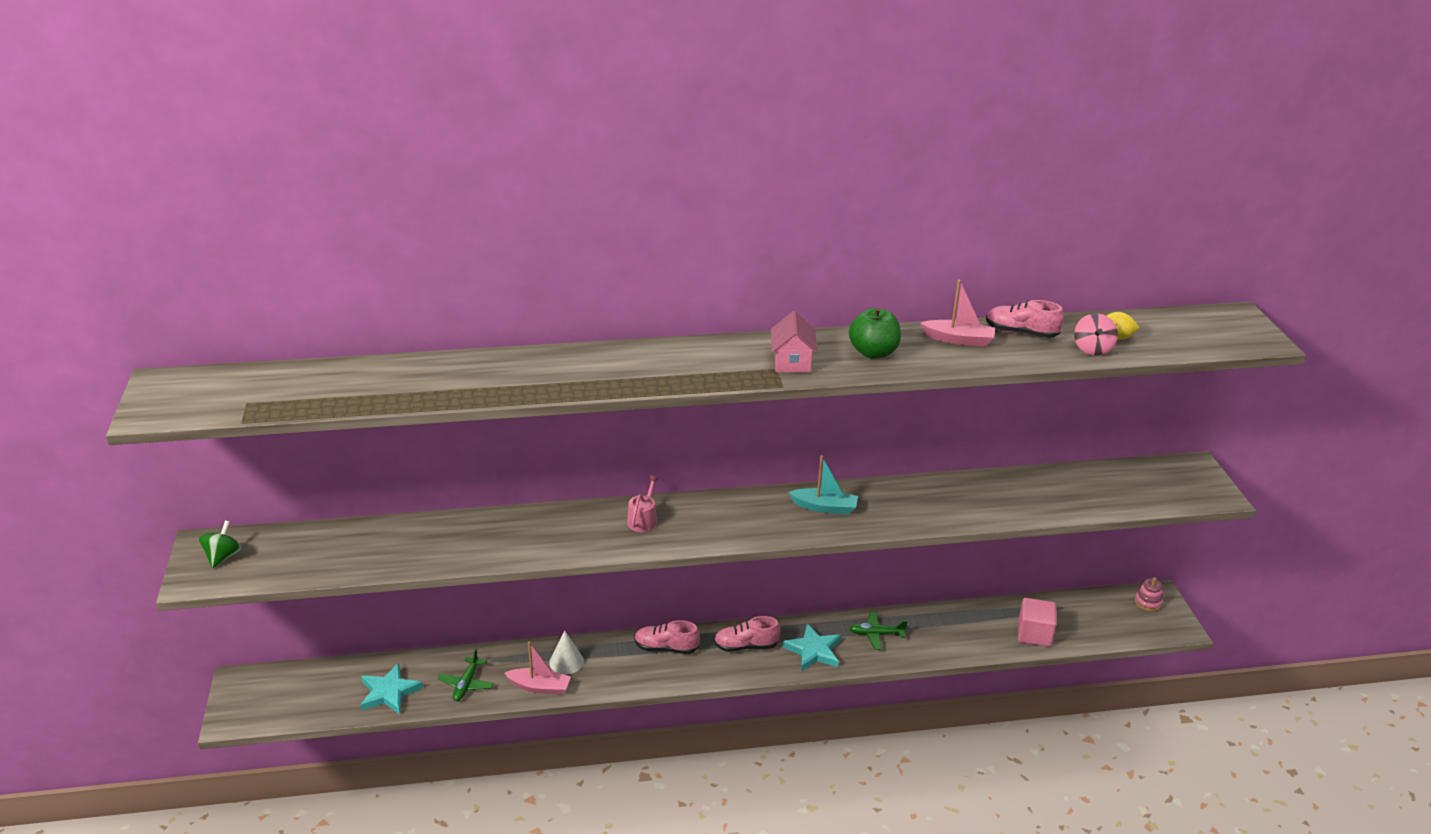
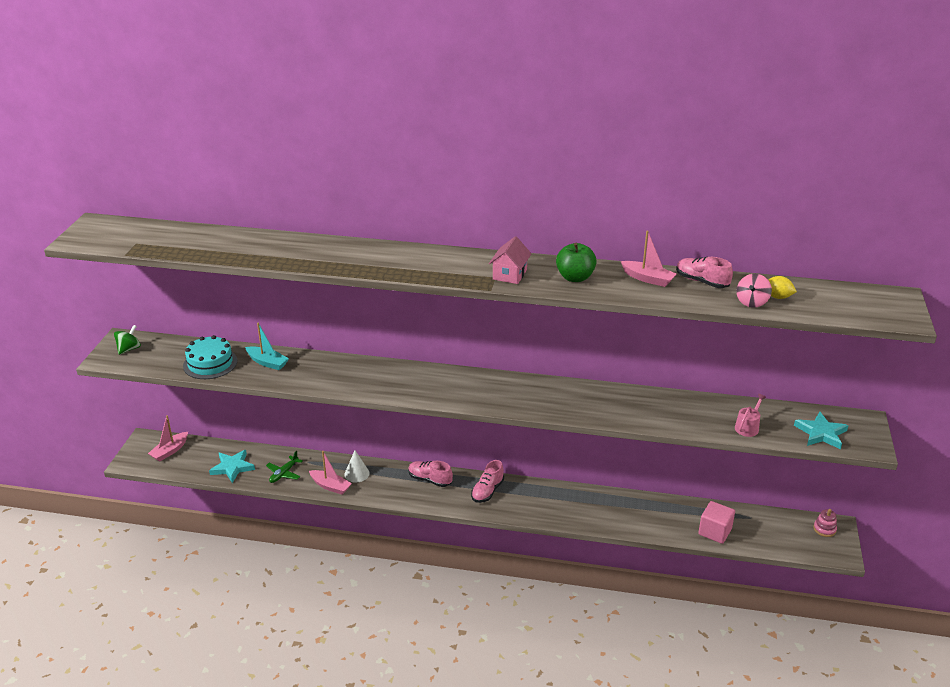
camera: 20 degrees right, 0 degrees up
pink watering can [627,475,659,532] -> pink watering can moved to [735,394,766,437]
pink shoe [714,616,780,652] -> pink shoe turned 75 degrees counterclockwise [471,460,504,503]
turquoise star [782,624,841,671] -> turquoise star moved to [794,412,849,449]
turquoise boat [788,455,858,514] -> turquoise boat moved to [245,323,289,370]
green plane [849,611,907,650] -> none
none -> pink boat [148,415,188,461]
none -> turquoise cake [183,335,237,379]

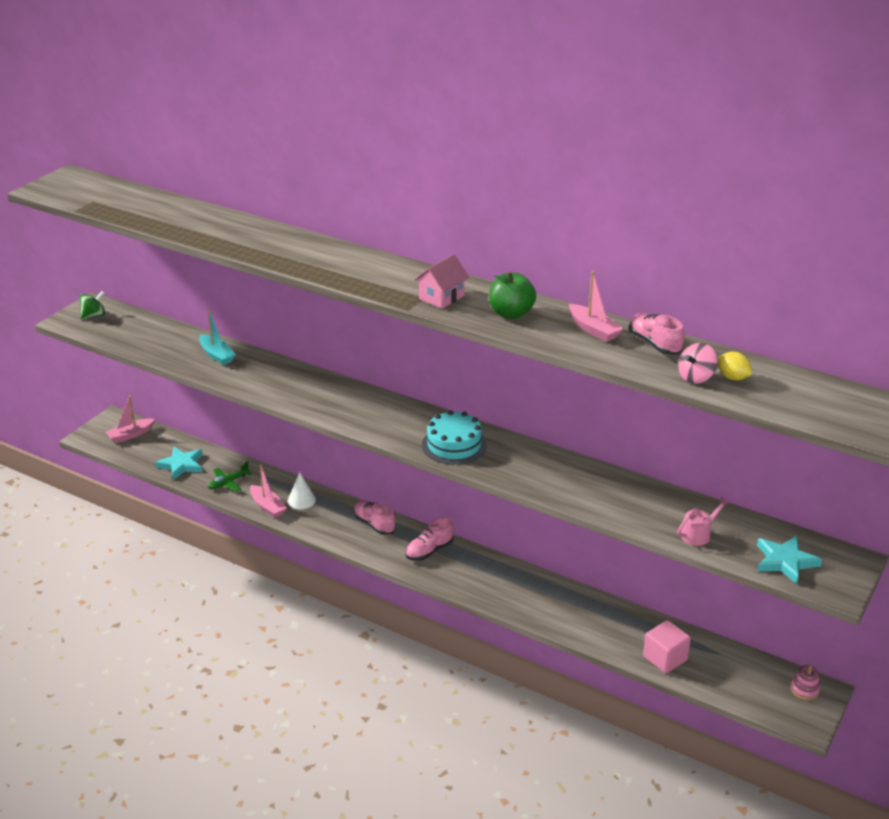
camera: 20 degrees right, 0 degrees up
turquoise cake [183,335,237,379] -> turquoise cake moved to [422,410,487,465]

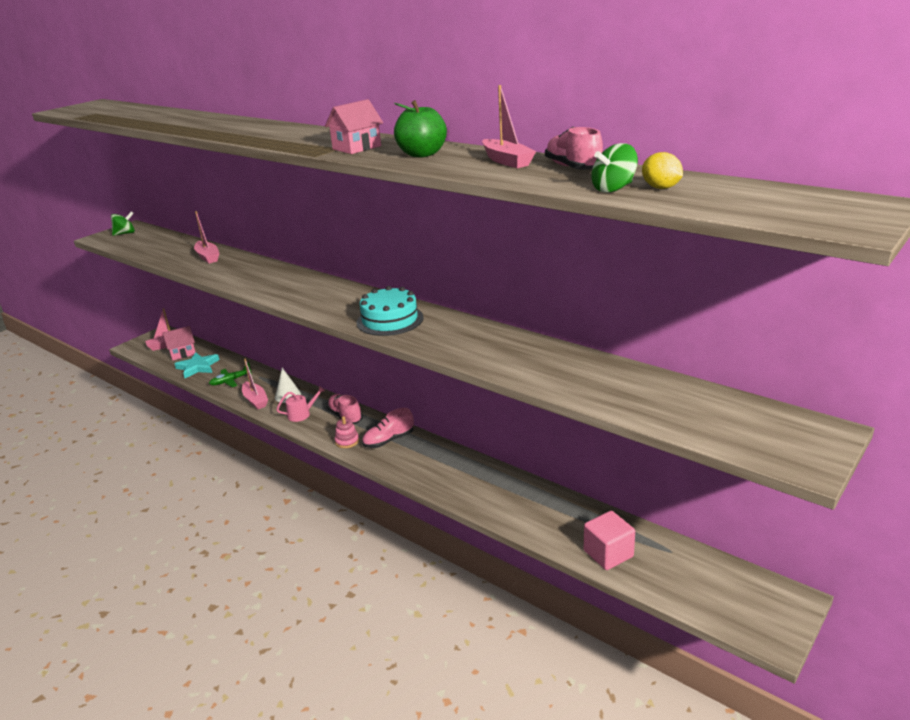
camera: 10 degrees right, 5 degrees down
turquoise boat [199,309,236,365] -> pink boat [194,211,219,263]
pink watering can [677,497,730,546] -> pink watering can moved to [276,386,325,422]
pink spinning top [678,343,717,384] -> green spinning top [591,143,638,193]
turquoise star [757,536,822,584] -> none
pink stacking toy [791,665,820,700] -> pink stacking toy moved to [335,416,359,448]
none -> pink house [163,326,195,360]

